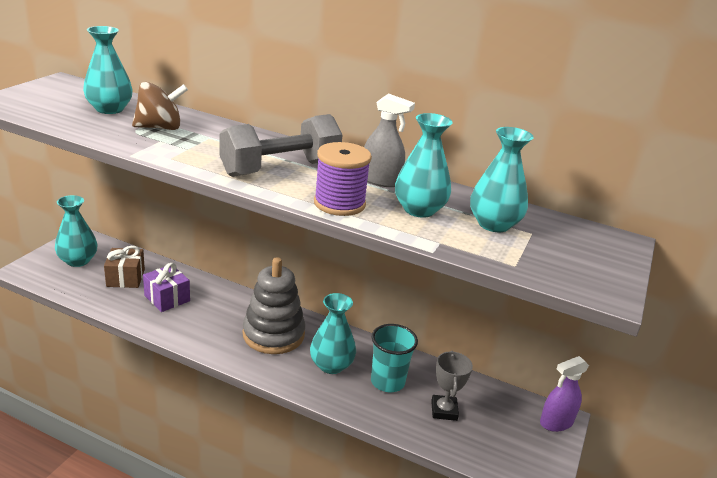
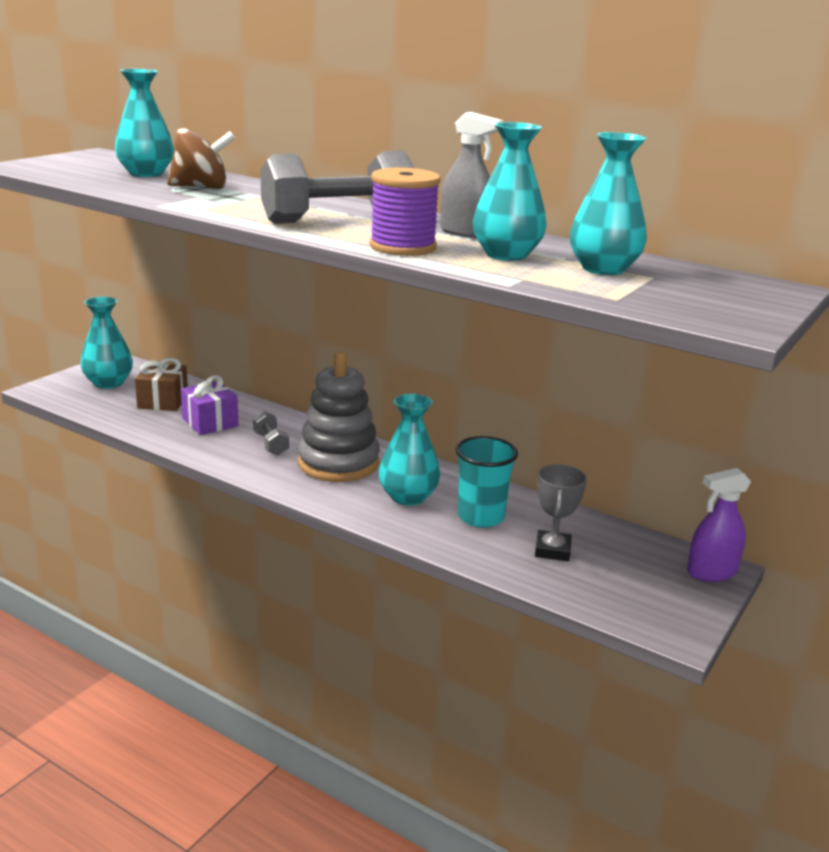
camera: 10 degrees right, 5 degrees down
none -> grey dumbbell [253,411,289,455]

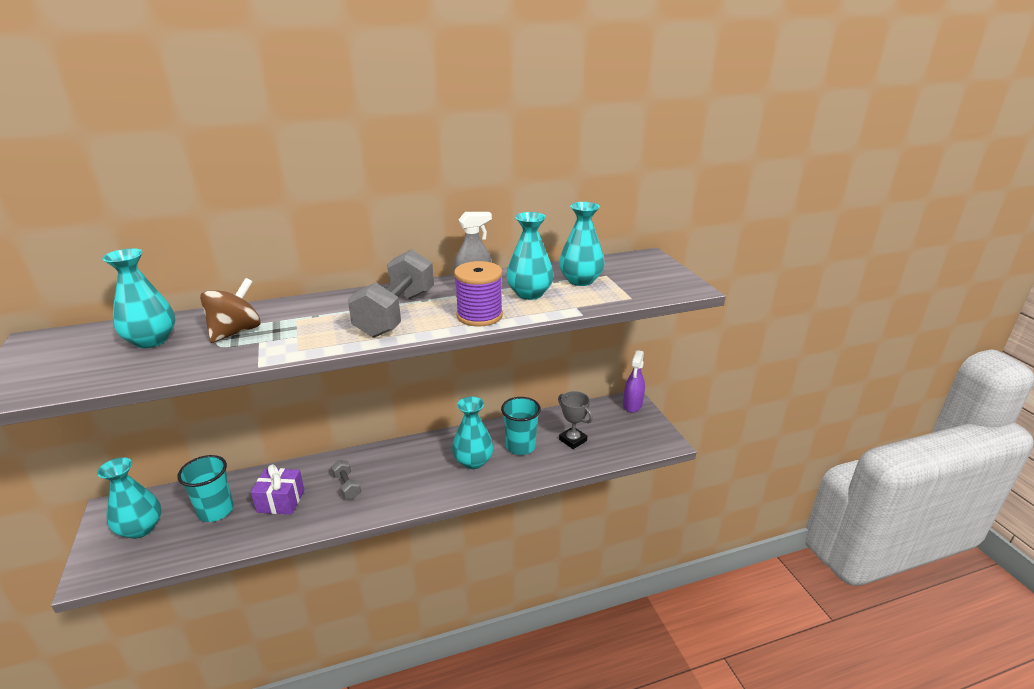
camera: 50 degrees left, 5 degrees up
brown gift [135,358,188,411] -> turquoise cup [177,455,234,522]
grey dumbbell [253,411,289,455] -> grey dumbbell turned 45 degrees clockwise [331,460,361,499]
grey stacking toy [298,351,380,482] -> none

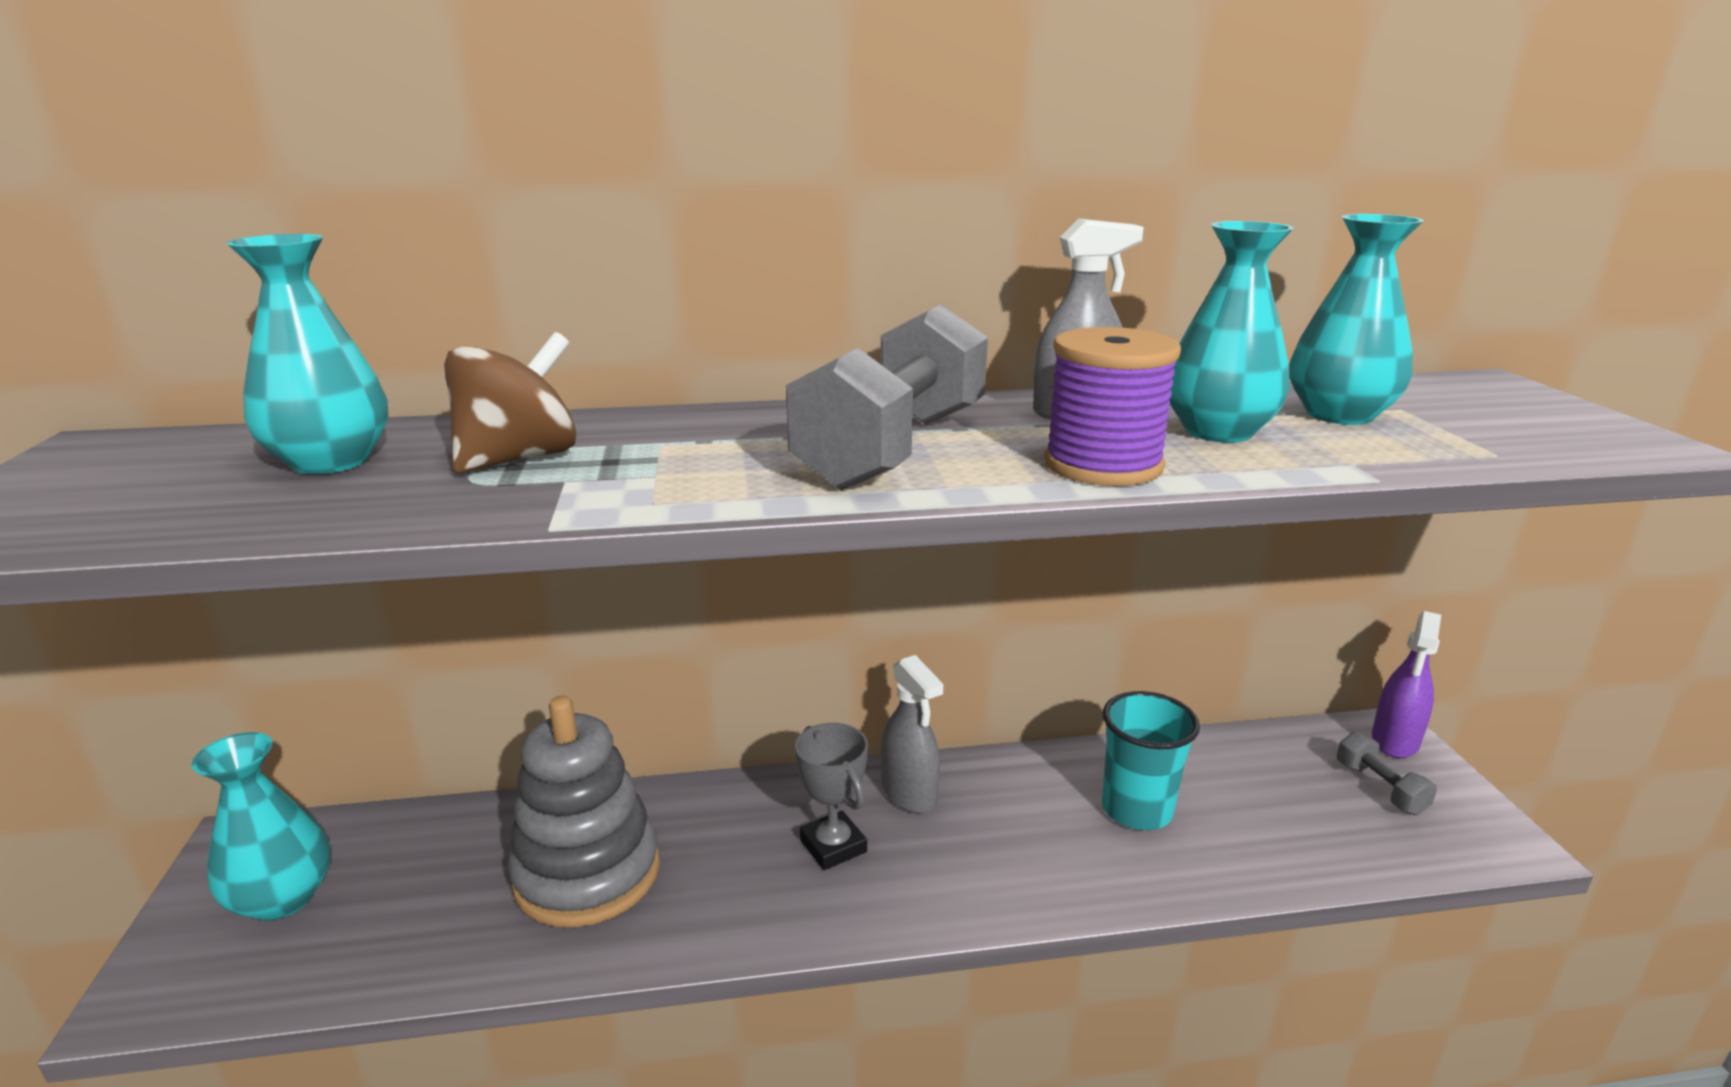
camera: 10 degrees right, 5 degrees down
turquoise cup [177,455,234,522] -> none
purple gift [251,464,304,514] -> grey stacking toy [508,696,660,928]
grey dumbbell [331,460,361,499] -> grey dumbbell moved to [1337,731,1437,815]
turquoise vase [452,397,494,469] -> none
grey trophy [558,391,593,449] -> grey trophy moved to [795,723,868,870]
none -> grey spray bottle [881,655,943,814]

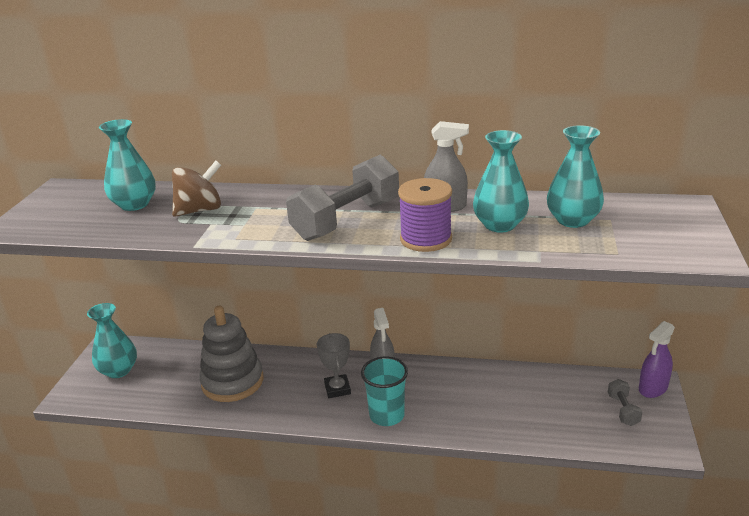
camera: 20 degrees right, 5 degrees up
turquoise cup [1102,691,1200,830] -> turquoise cup moved to [361,356,408,426]

